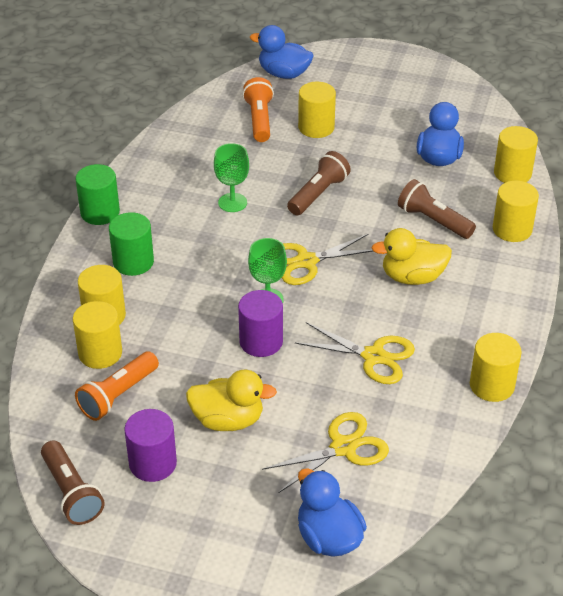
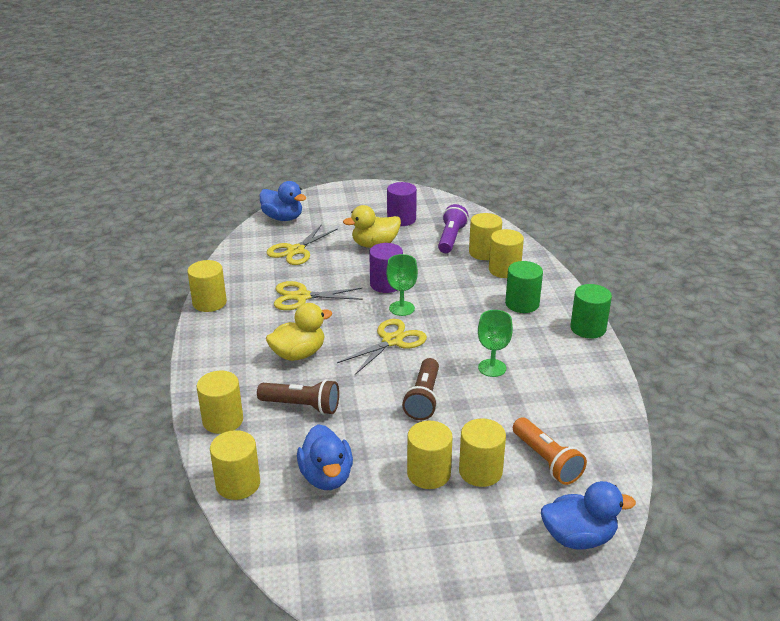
camera: 155 degrees right, 10 degrees down
brown flashlight [41,440,105,525] -> none
orange flashlight [75,351,159,421] -> purple flashlight [438,204,468,253]
none -> yellow cylinder [407,421,453,489]

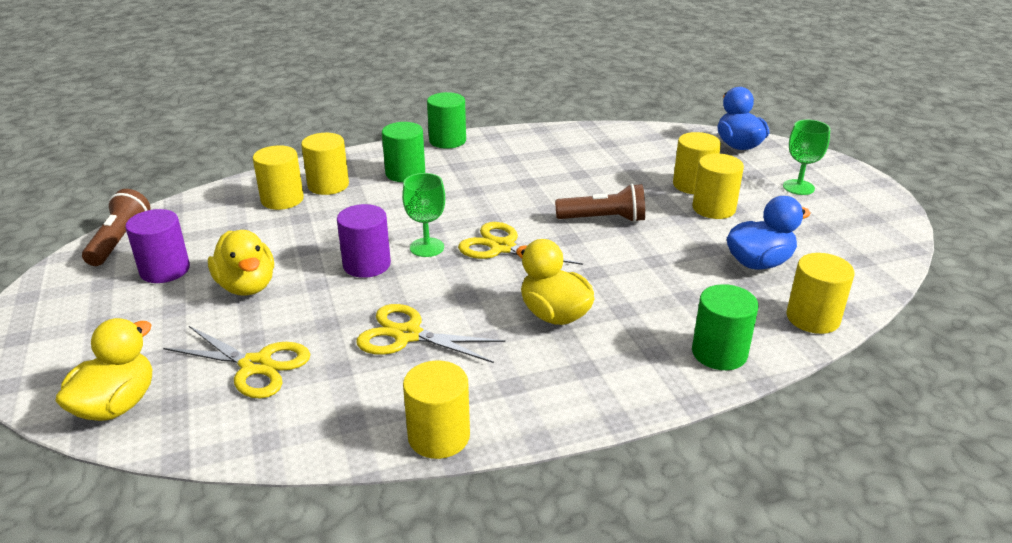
camera: 100 degrees left, 0 degrees up
yellow cylinder [197,371,243,434] -> green cylinder [692,284,758,370]
brown flashlight [257,379,339,415] -> brown flashlight moved to [82,189,151,266]
blue duck [260,181,306,221] -> yellow duck [55,318,152,421]
yellow scissors [274,281,363,310] -> yellow scissors turned 120 degrees clockwise [356,304,505,363]
purple flashlight [438,204,468,253] -> none
green goblet [478,310,513,377] -> green goblet moved to [783,120,830,195]
orange flashlight [513,417,587,485] -> none

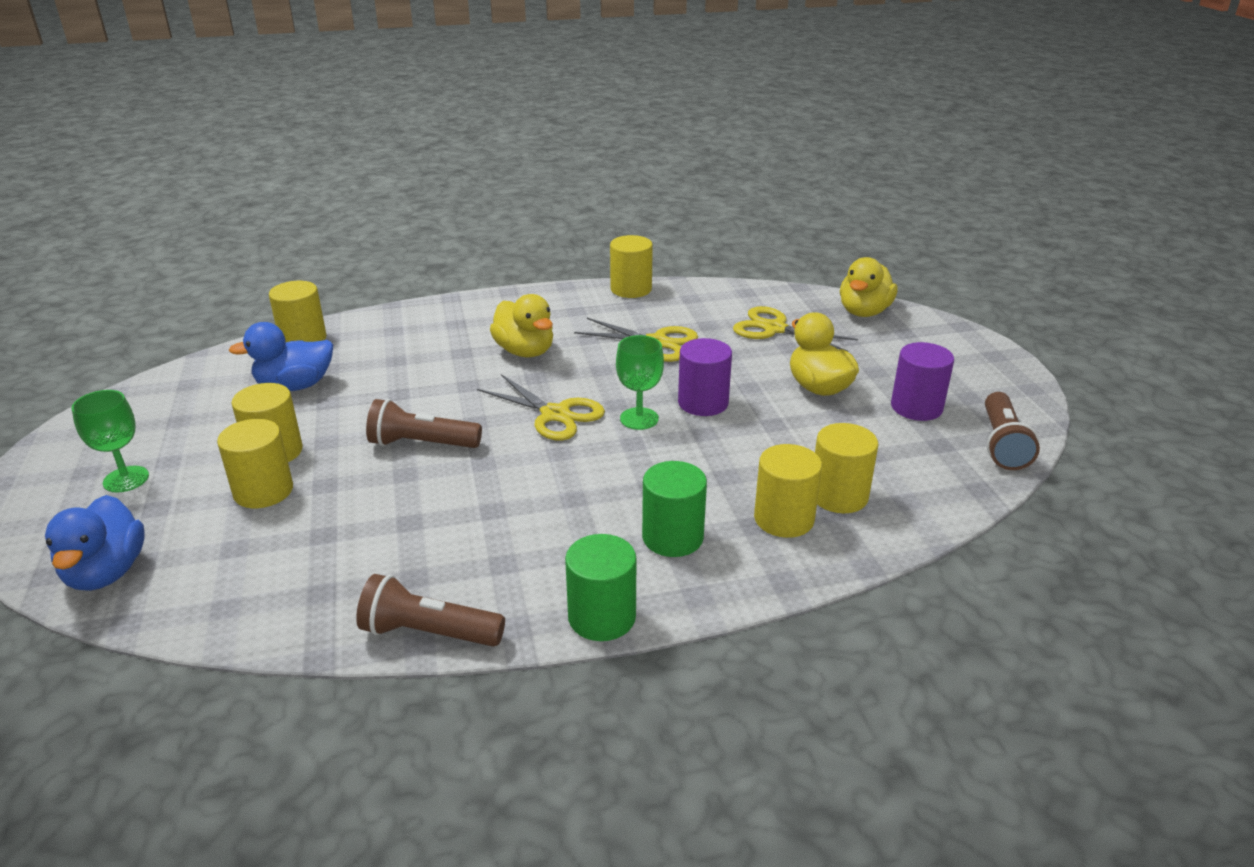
camera: 175 degrees left, 0 degrees up
green cylinder [692,284,758,370] -> none
none -> brown flashlight [356,574,505,647]

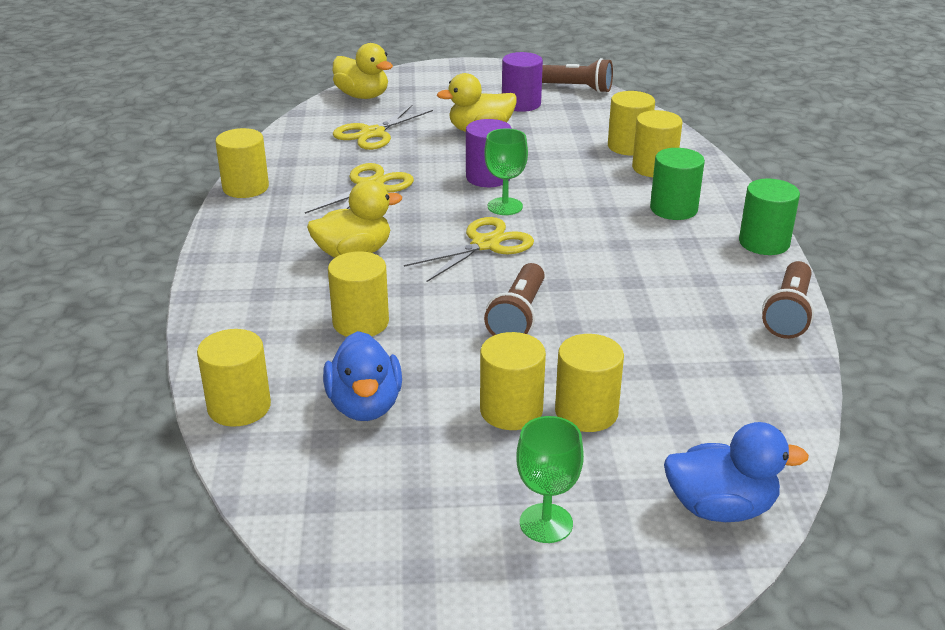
camera: 80 degrees left, 0 degrees up
none -> yellow cylinder [328,251,389,337]

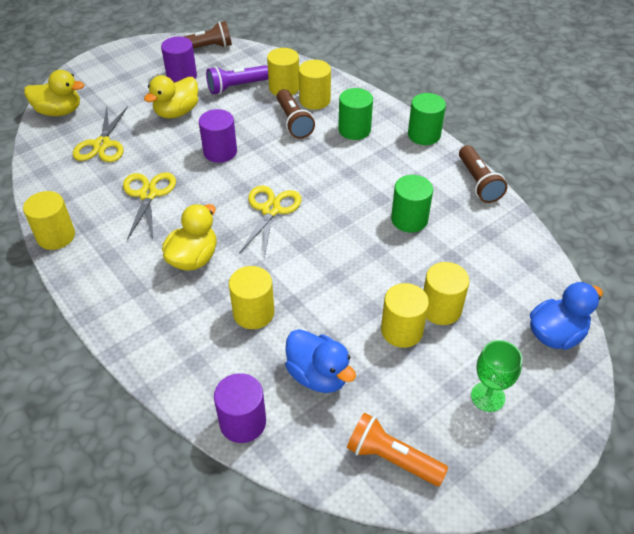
camera: 35 degrees left, 15 degrees up
yellow cylinder [197,329,271,427] -> purple cylinder [214,373,266,443]
green goblet [484,128,528,215] -> none
brown flashlight [484,263,545,336] -> brown flashlight moved to [277,89,315,139]
none -> purple flashlight [206,65,268,94]
none -> orange flashlight [347,413,448,486]
none -> green cylinder [391,175,433,232]

